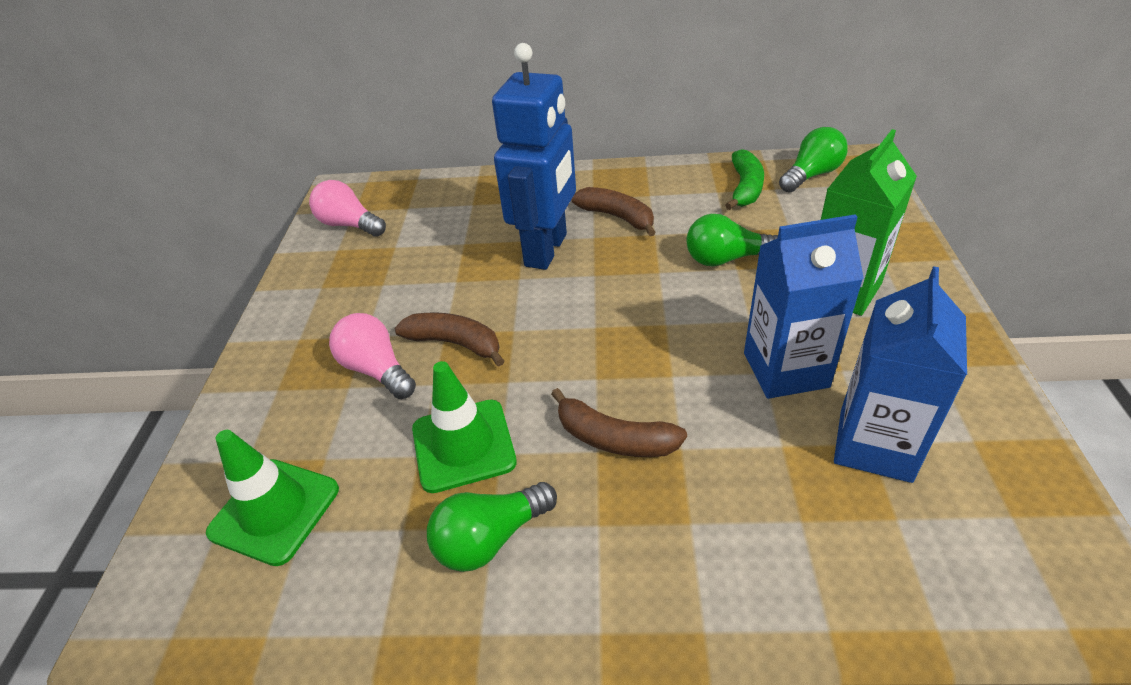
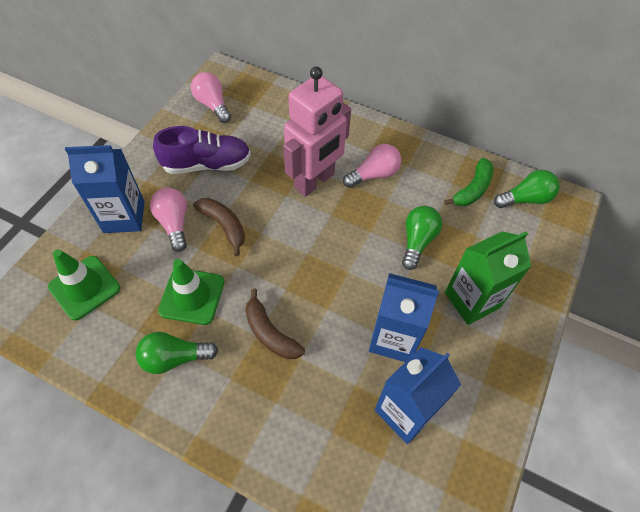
camera: 20 degrees right, 15 degrees up
blue robot [492,43,576,270] -> pink robot [283,66,351,197]
brown banana [572,187,656,236] -> pink light bulb [343,144,401,188]
green light bulb [686,214,778,267] -> green light bulb turned 90 degrees clockwise [402,206,442,270]
none -> blue carton [65,145,145,233]
none -> purple shoe [153,126,251,174]

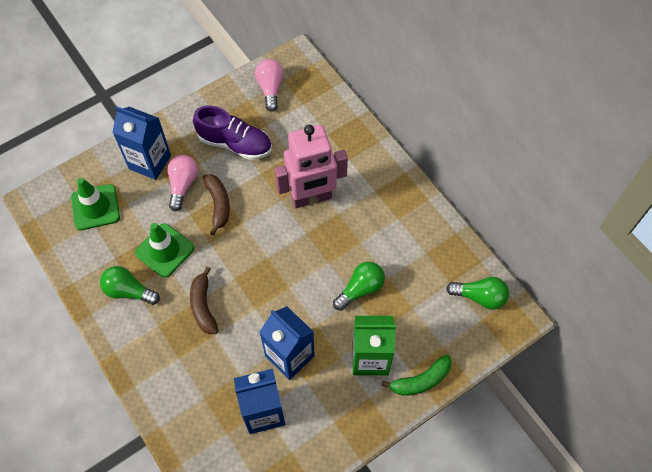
camera: 30 degrees right, 5 degrees up
pink light bulb [343,144,401,188] -> none
green banana [444,158,493,206] -> green banana moved to [381,355,452,396]

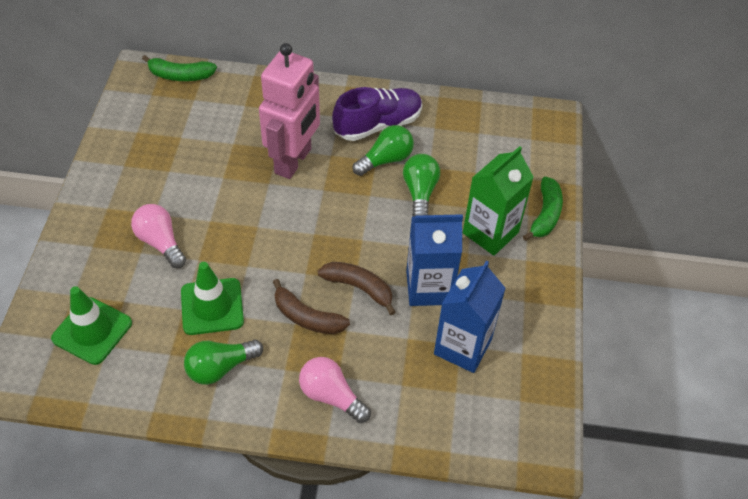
camera: 50 degrees left, 10 degrees down
blue carton [112,106,171,180] -> none
purple shoe [193,106,272,160] -> purple shoe moved to [332,87,422,141]
brown banana [203,174,230,235] -> brown banana moved to [318,262,396,315]
pink light bulb [255,59,284,112] -> pink light bulb moved to [299,357,371,423]
green light bulb [446,277,509,310] -> green light bulb moved to [352,125,414,176]
none -> green banana [142,55,217,81]

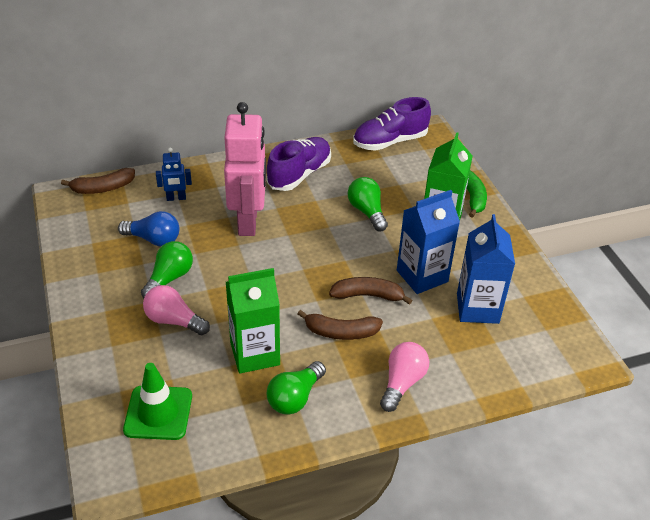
camera: 25 degrees left, 10 degrees down
green banana [142,55,217,81] -> brown banana [61,168,135,194]
green traffic cone [181,262,244,335] -> green carton [226,268,280,374]
pink light bulb [299,357,371,423] -> pink light bulb turned 105 degrees clockwise [380,342,429,412]
green light bulb [352,125,414,176] -> green light bulb moved to [141,241,193,298]
none -> blue light bulb [118,211,179,246]
none -> blue robot [156,148,192,201]
none -> purple shoe [353,97,431,151]

